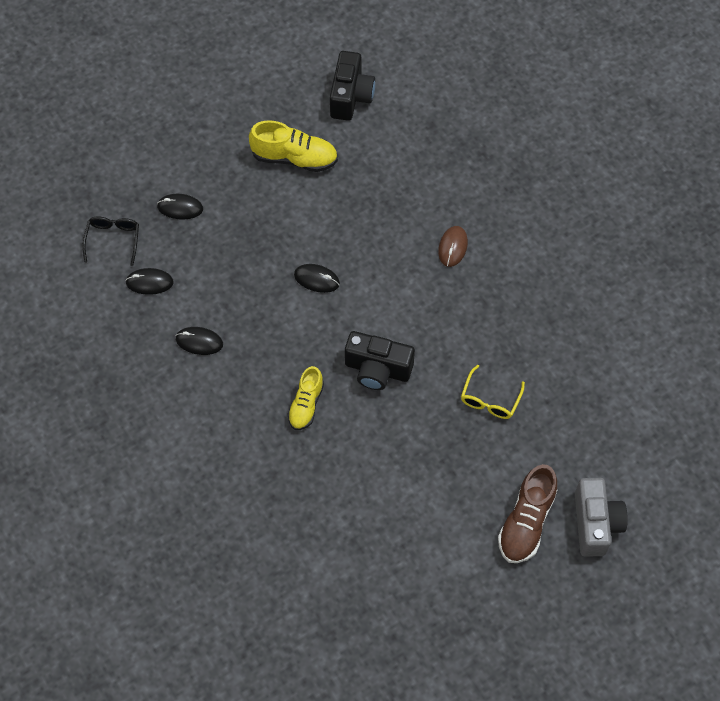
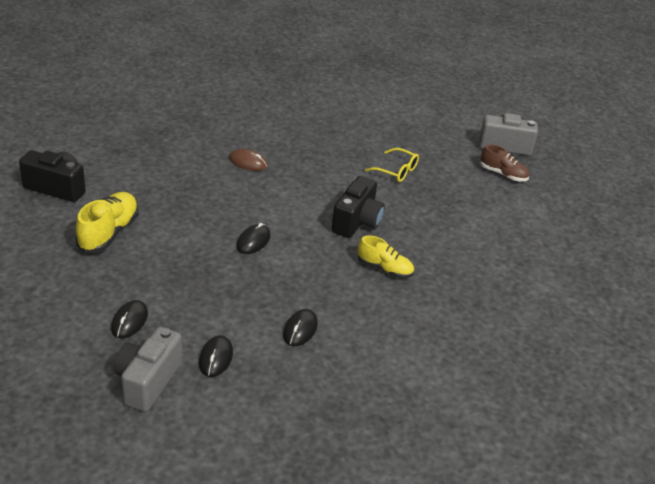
camera: 85 degrees left, 25 degrees down
black glasses [82,217,139,266] -> grey camera [114,327,182,412]
brown shoe [498,464,557,563] -> brown shoe [480,144,529,181], size x0.66

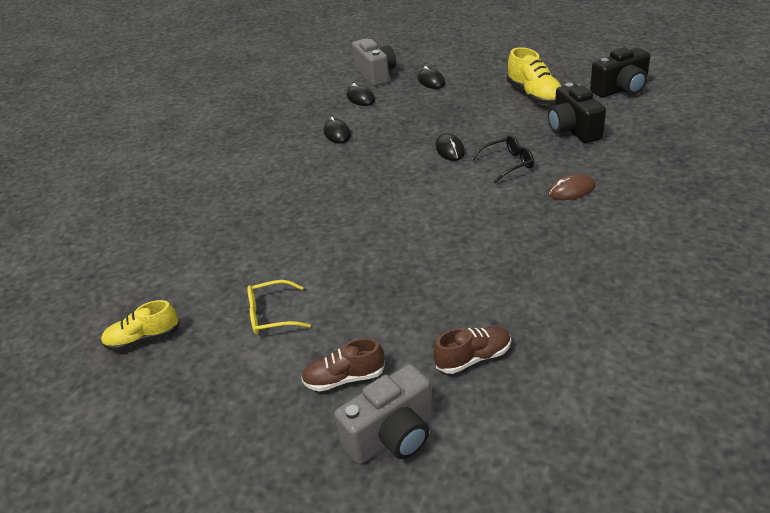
camera: 145 degrees right, 0 degrees up
black camera [332,176,385,238] -> black camera moved to [548,83,606,143]
yellow shoe [358,236,414,278] -> yellow shoe moved to [101,300,180,351]
yellow glasses [365,148,419,182] -> yellow glasses moved to [247,280,311,335]
none -> brown shoe [434,326,511,374]
none -> black glasses [471,135,534,183]

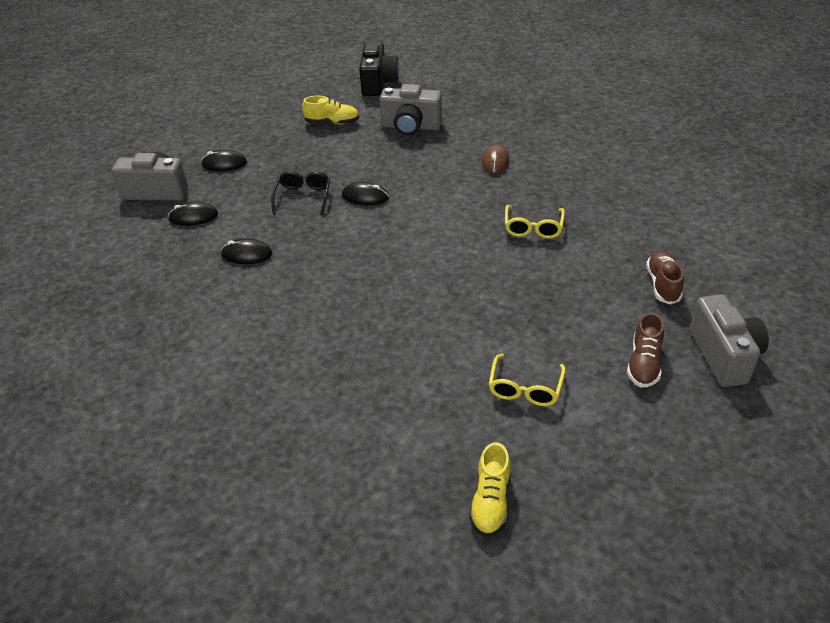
camera: 65 degrees left, 5 degrees up
black glasses [471,135,534,183] -> black glasses moved to [271,171,330,215]
yellow shoe [507,47,561,105] -> yellow shoe [302,96,359,125], size x0.66
black camera [548,83,606,143] -> grey camera [380,84,442,135]
none -> yellow glasses [505,205,565,239]

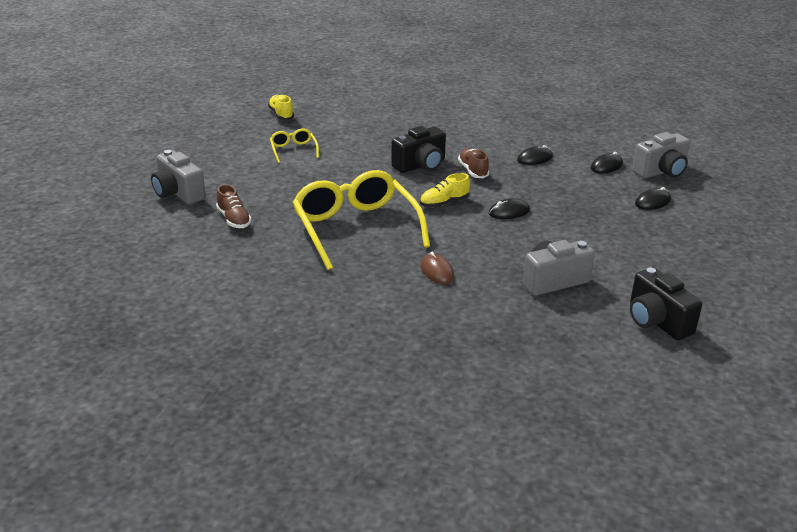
camera: 145 degrees right, 10 degrees down
black glasses [271,171,330,215] -> none
yellow shoe [302,96,359,125] -> yellow shoe moved to [420,173,470,208]
yellow glasses [505,205,565,239] -> yellow glasses [293,170,430,270], size x2.25
brown shoe [627,313,664,388] -> brown shoe moved to [458,148,489,178]
none -> black camera [391,126,446,173]

